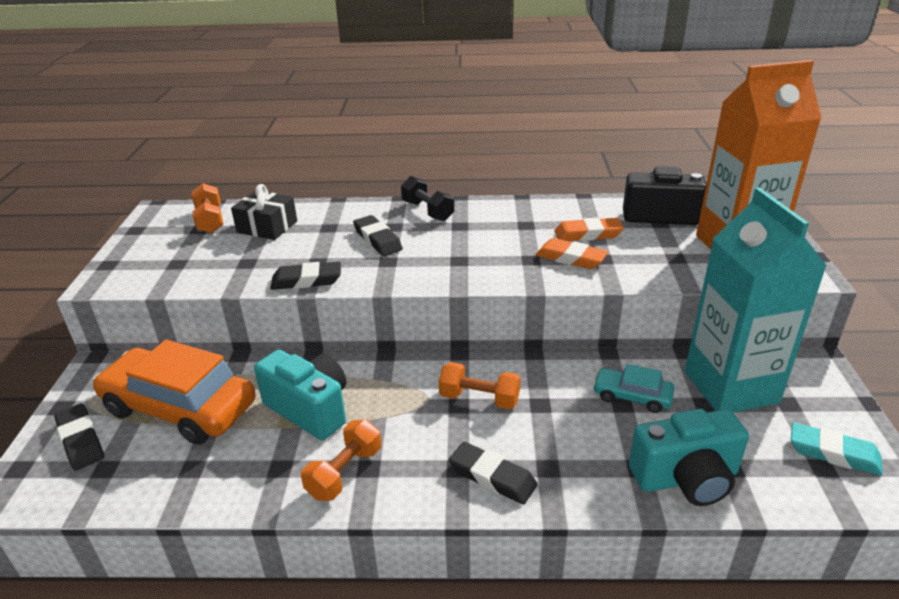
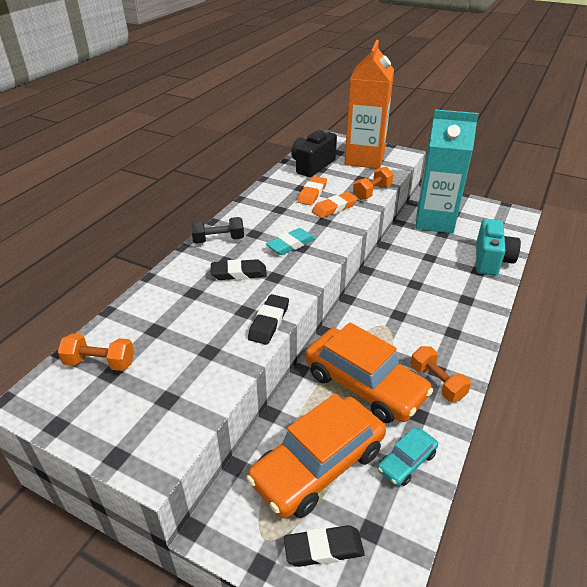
camera: 65 degrees left, 5 degrees up
black gift [231,184,297,240] -> none
turquoise camera [254,350,346,440] -> orange car [305,322,433,423]
orange dumbbell [439,362,521,409] -> orange dumbbell moved to [353,166,393,200]
black eraser [449,442,538,504] -> none
turquoise car [593,364,674,413] -> turquoise car moved to [377,428,438,486]
turquoise eraser [791,422,883,476] -> turquoise eraser moved to [266,228,315,255]

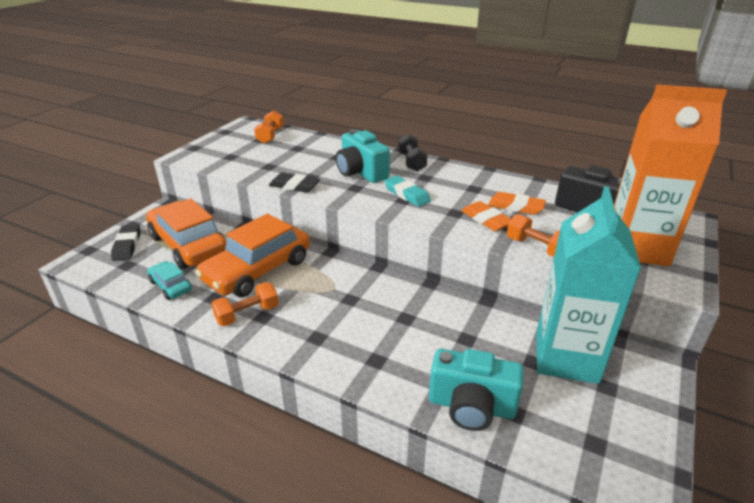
camera: 90 degrees right, 5 degrees down
black eraser [211,259,267,280] -> turquoise camera [336,129,390,183]

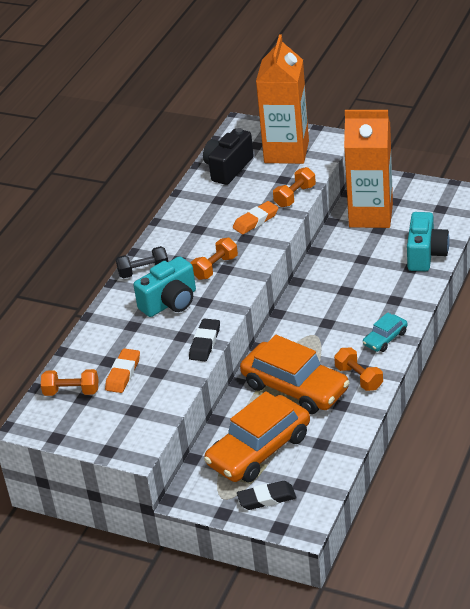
camera: 90 degrees left, 5 degrees up
turquoise car [147,261,192,300] -> turquoise car moved to [363,312,408,352]
turquoise eraser [384,176,431,207] -> orange dumbbell [191,238,238,280]
orange eraser [488,192,546,215] -> orange eraser moved to [105,348,140,393]
turquoise carton [536,186,641,384] -> orange carton [344,110,393,228]

